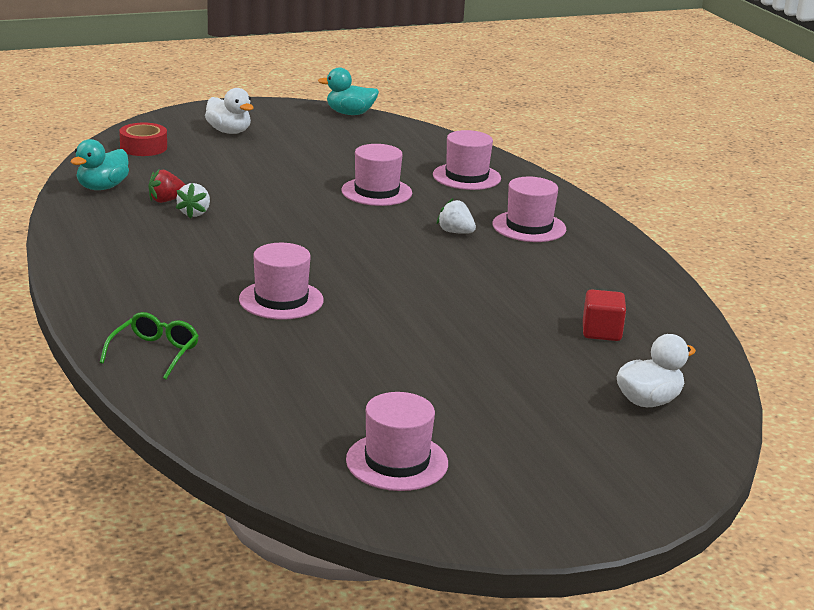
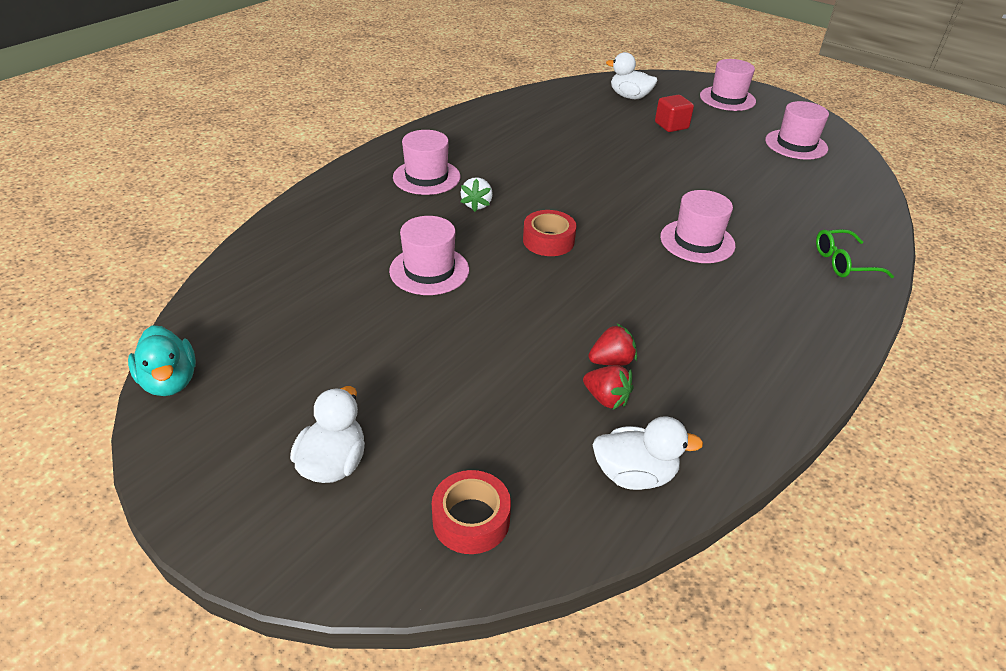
camera: 120 degrees left, 15 degrees up
turquoise duck [71,139,129,190] -> white duck [593,416,703,490]
white strawberry [176,183,210,218] -> red strawberry [589,324,637,366]
pink hat [433,130,501,190] -> pink hat moved to [700,59,756,111]
red cube [583,289,626,341] -> red cube moved to [655,95,694,132]
none -> red tape [523,210,577,256]

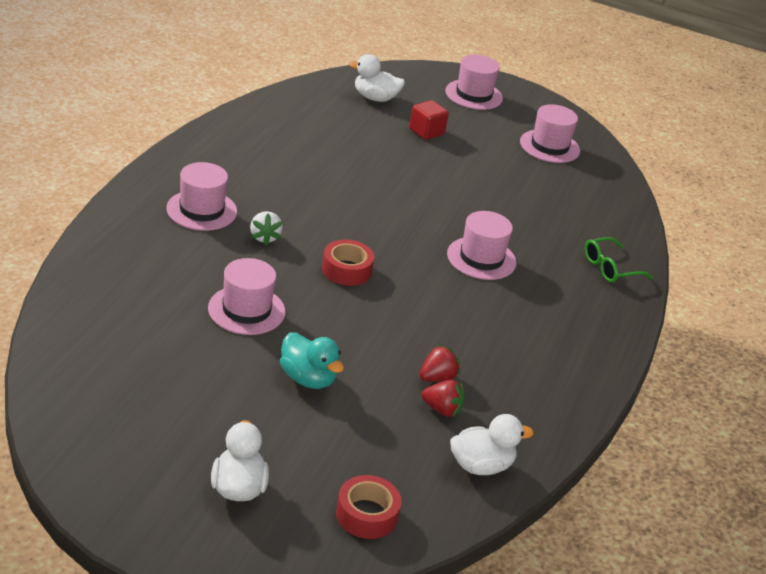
camera: 20 degrees left, 5 degrees down
turquoise duck [128,325,196,396] -> turquoise duck moved to [280,332,344,389]

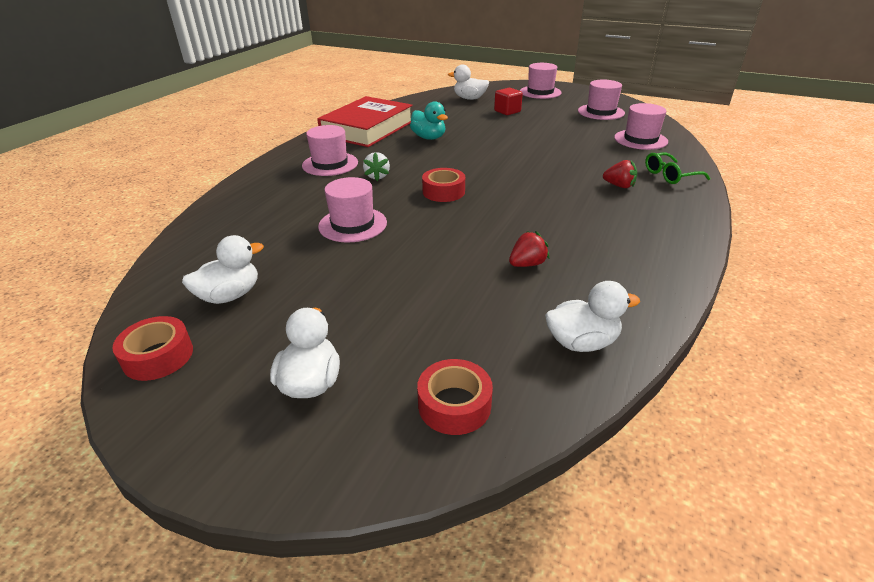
camera: 10 degrees right, 0 degrees up
turquoise duck [280,332,344,389] -> turquoise duck moved to [410,101,448,140]
red strawberry [421,380,465,417] -> red strawberry moved to [603,160,637,188]
pink hat [447,211,516,280] -> pink hat moved to [614,103,668,150]
none -> red tape [112,316,193,381]
none -> white duck [182,235,264,304]
none -> red book [317,96,413,147]

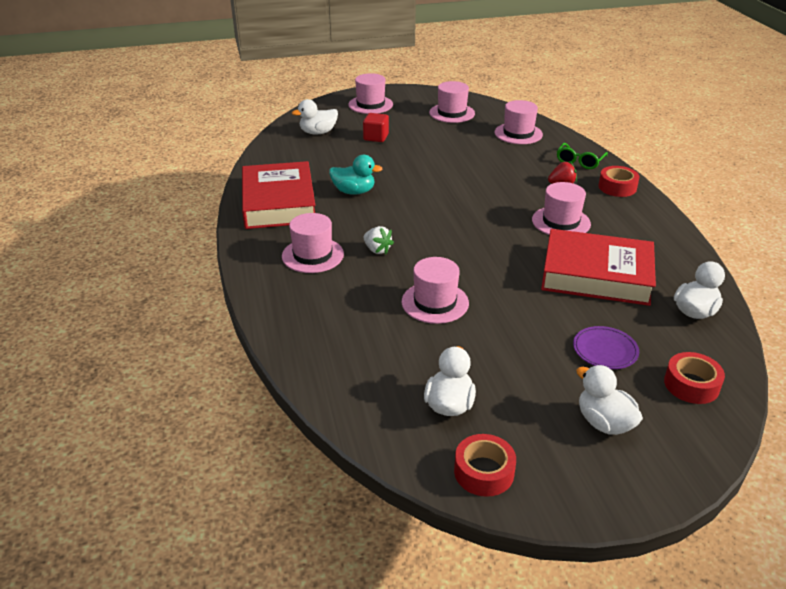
camera: 40 degrees left, 0 degrees up
red tape [422,168,465,202] -> red tape moved to [598,166,639,197]
red strawberry [509,231,550,267] -> red book [541,229,656,306]
none -> pink hat [532,182,591,235]
none -> purple plate [573,326,639,369]

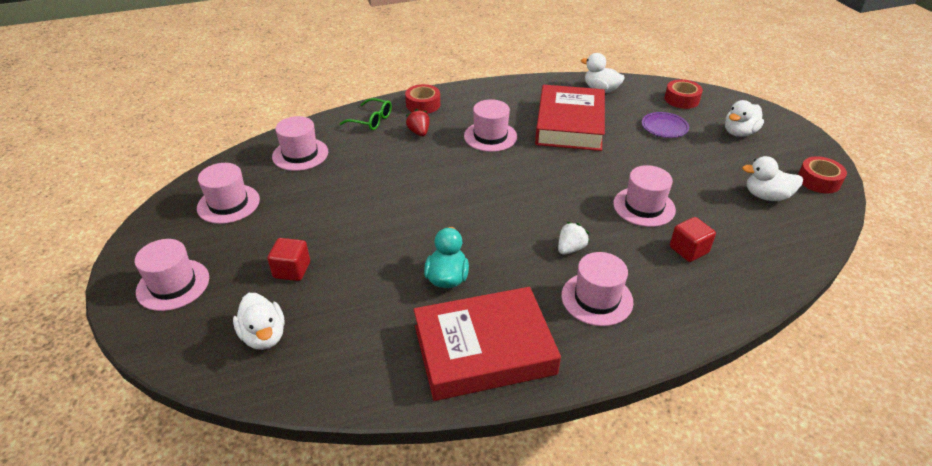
camera: 95 degrees left, 5 degrees up
none -> red cube [670,217,716,262]

